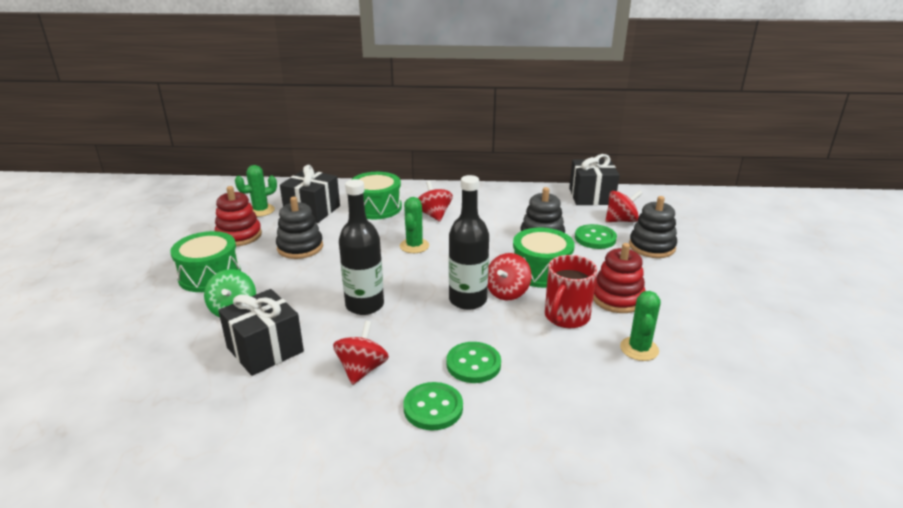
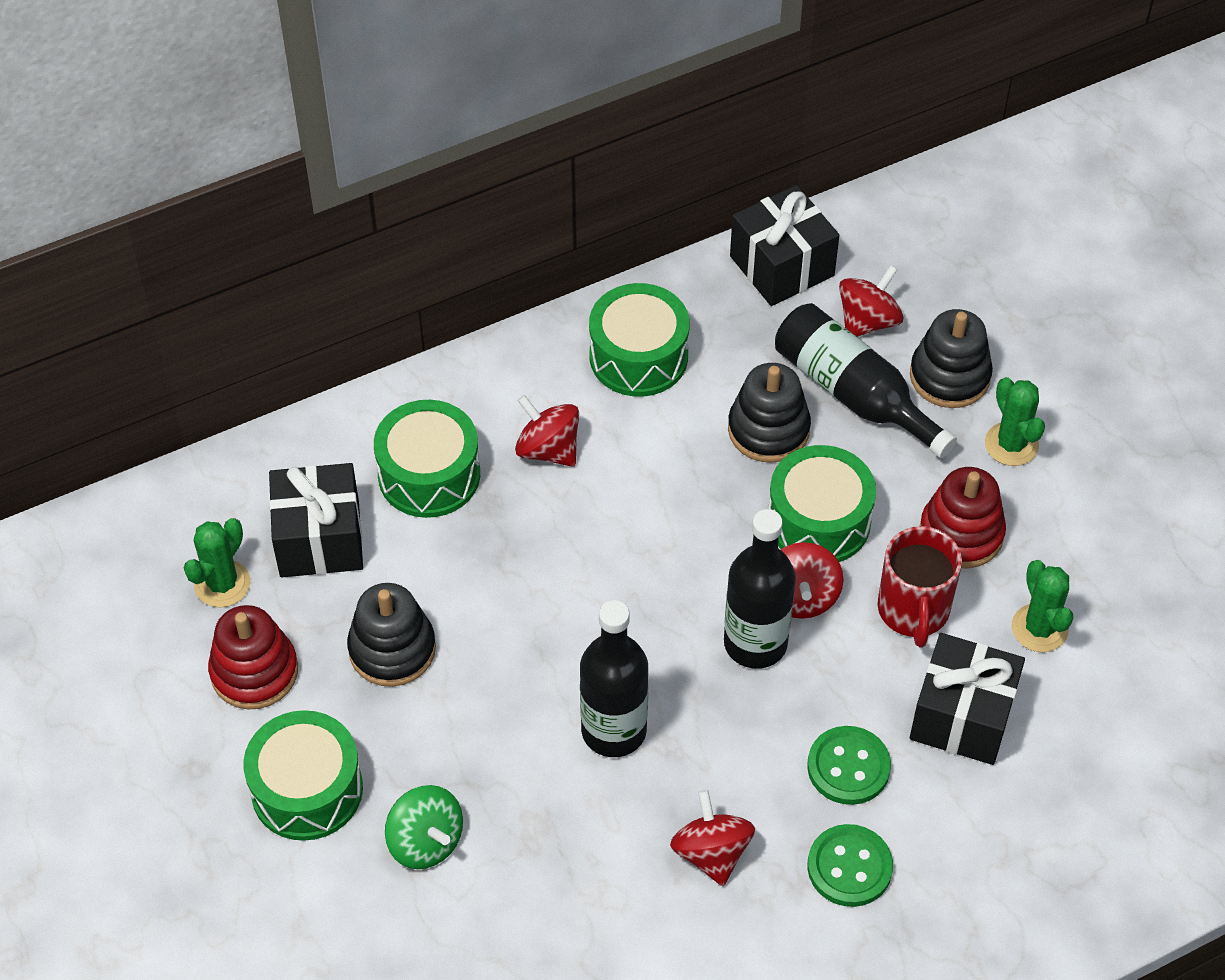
camera: 30 degrees left, 25 degrees up
black gift [218,289,304,376] -> black gift moved to [910,633,1025,765]
green cactus [400,197,429,253] -> green cactus moved to [985,377,1045,466]
green button [575,224,617,249] -> black bottle [775,303,957,458]
none -> green drum [589,283,689,397]

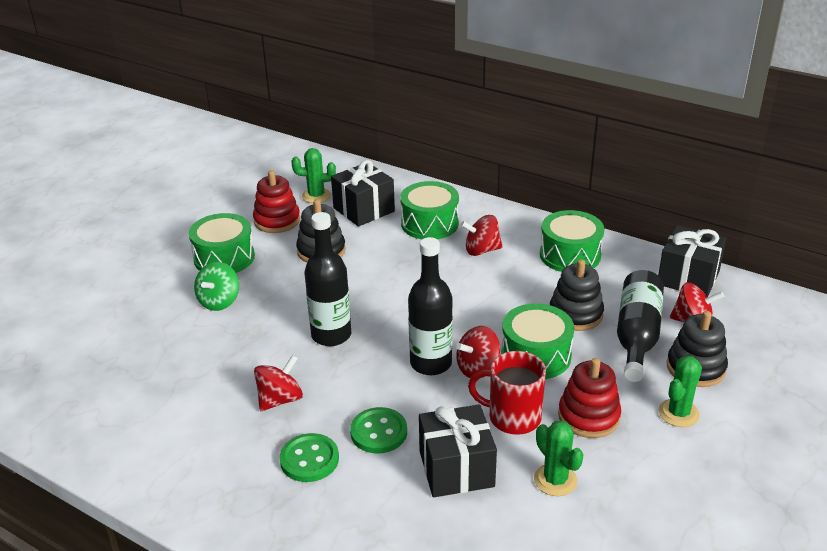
camera: 60 degrees right, 20 degrees down
red spinning top [515,395,579,467] -> red spinning top turned 105 degrees counterclockwise [461,215,503,256]
red mug [878,526,962,647] -> red mug turned 45 degrees clockwise [468,351,546,435]
green cactus [1012,560,1073,652] -> green cactus turned 75 degrees counterclockwise [534,420,584,496]

